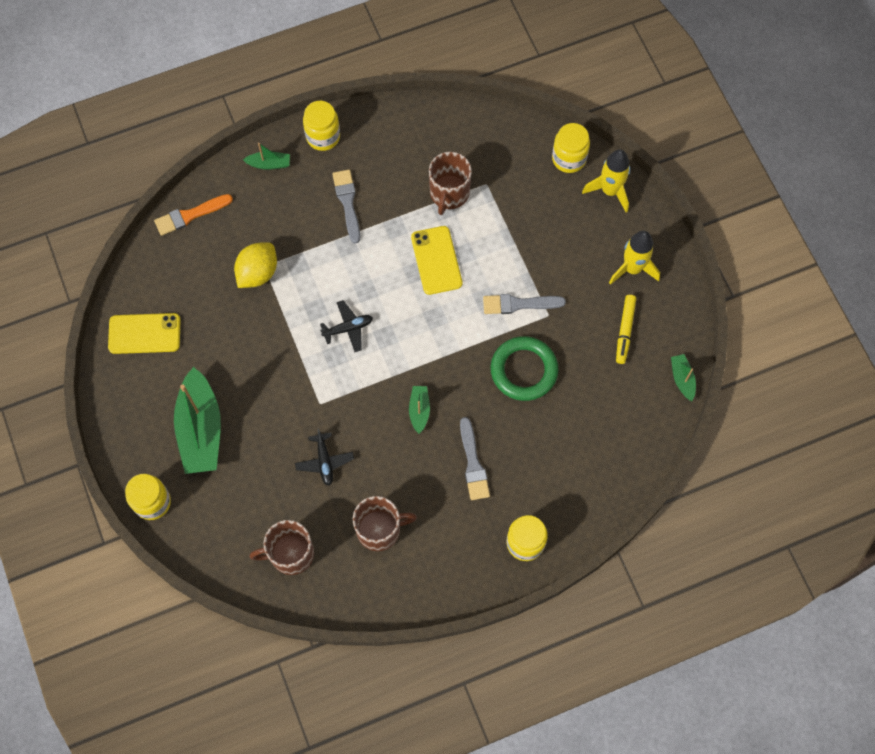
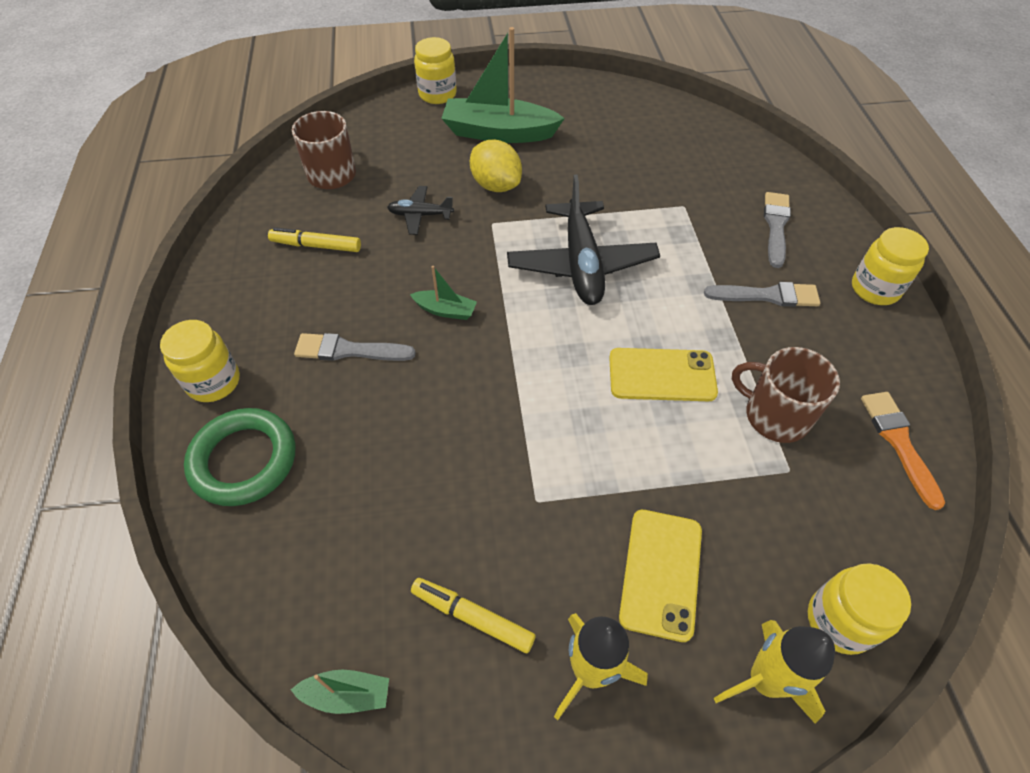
camera: 105 degrees right, 15 degrees down
yellow phone [108,313,180,354] -> yellow phone moved to [619,510,702,642]
orange brush [154,194,233,236] -> orange brush moved to [861,392,945,510]
yellow lemon [234,242,277,288] -> yellow lemon moved to [470,140,522,192]
green boat [243,143,290,170] -> none
black plane [320,300,373,352] -> black plane [507,175,660,305], size x2.01
brown mug [353,496,417,551] -> yellow marker [268,227,361,252]
grey brush [483,294,566,314] -> grey brush moved to [764,192,791,268]
green ring [491,336,558,401] -> green ring moved to [184,408,295,506]

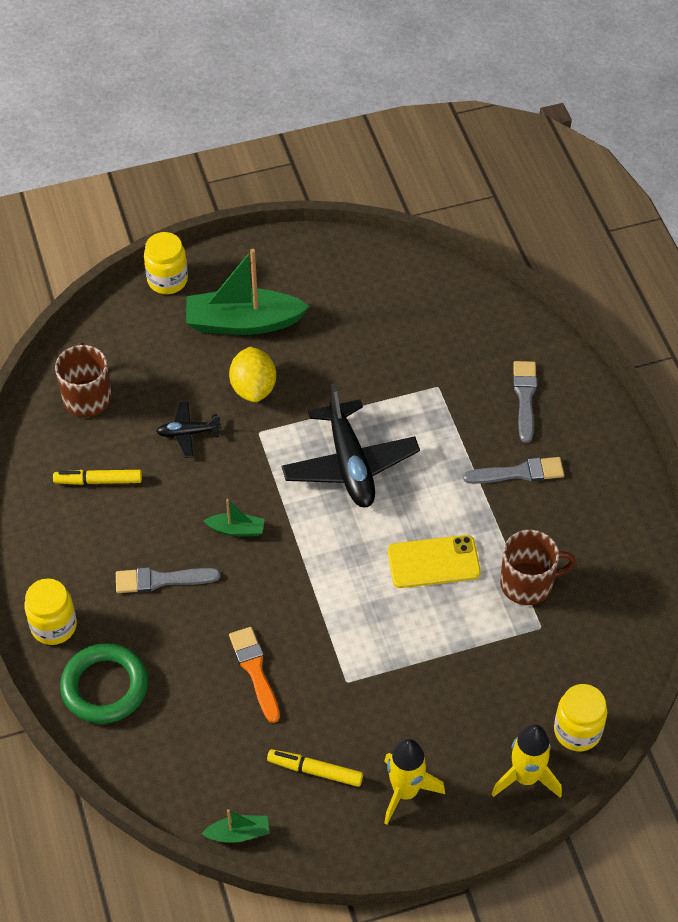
camera: 10 degrees left, 0 degrees up
yellow lemon [470,140,522,192] -> yellow lemon turned 45 degrees clockwise [229,347,276,402]
yellow phone [619,510,702,642] -> none
brown mug [732,347,840,443] -> brown mug turned 150 degrees clockwise [500,530,576,605]
yellow jar [852,227,929,305] -> none
orange brush [861,392,945,510] -> orange brush moved to [229,627,280,723]

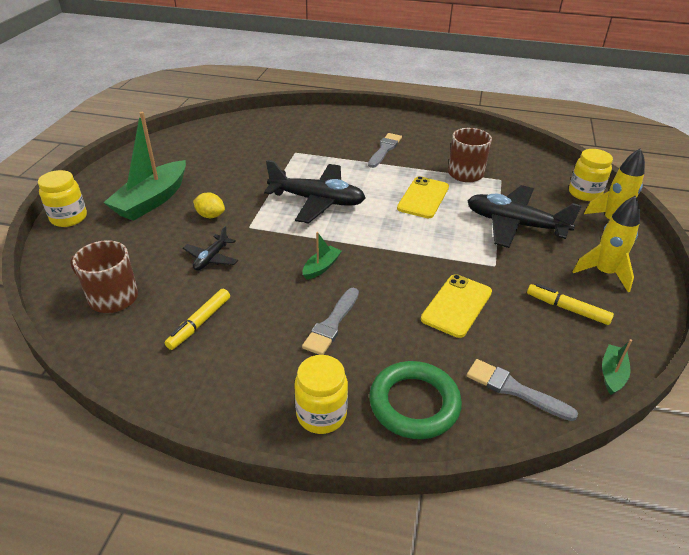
camera: 60 degrees left, 15 degrees down
yellow lemon [229,347,276,402] -> yellow lemon [193,192,225,218], size x0.66
orange brush [229,627,280,723] -> yellow phone [421,274,492,338]
yellow marker [267,749,363,787] -> yellow marker turned 75 degrees clockwise [527,284,614,325]
grey brush [513,361,537,443] -> grey brush moved to [467,359,578,421]
none -> black plane [467,185,582,248]

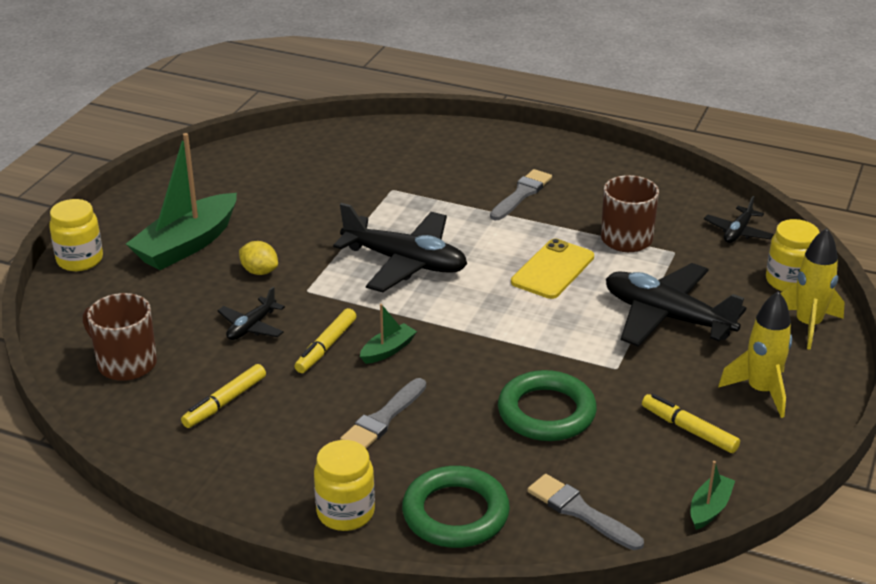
camera: 10 degrees right, 5 degrees down
yellow phone [421,274,492,338] -> green ring [498,370,597,441]
none -> yellow marker [294,308,356,373]
none -> black plane [704,196,774,243]

